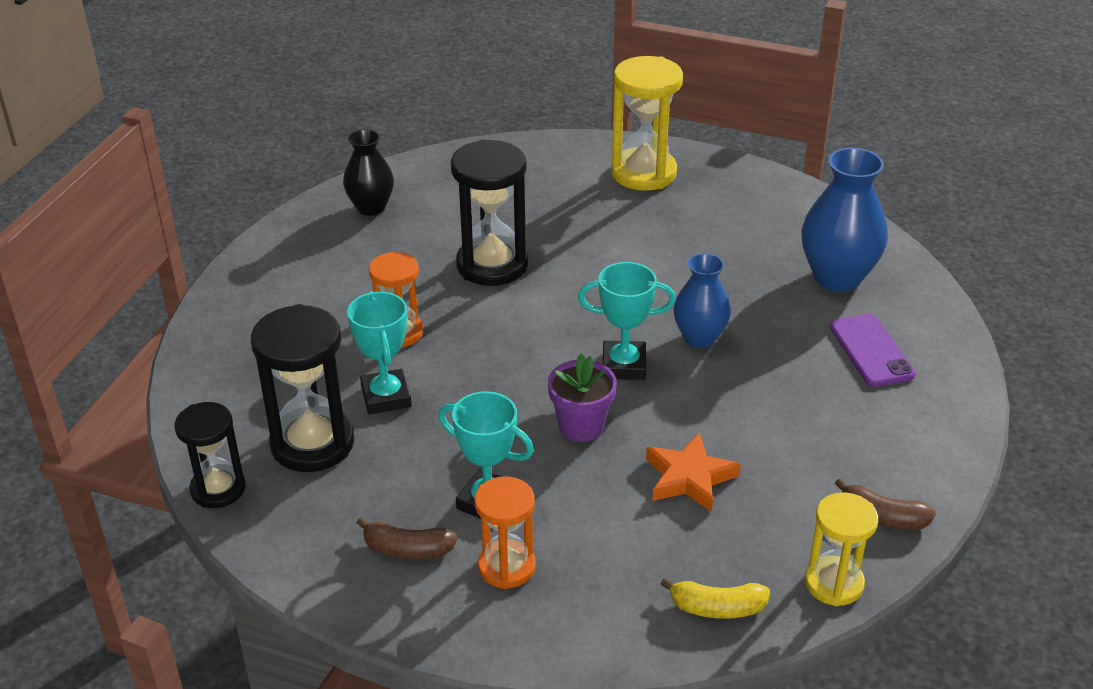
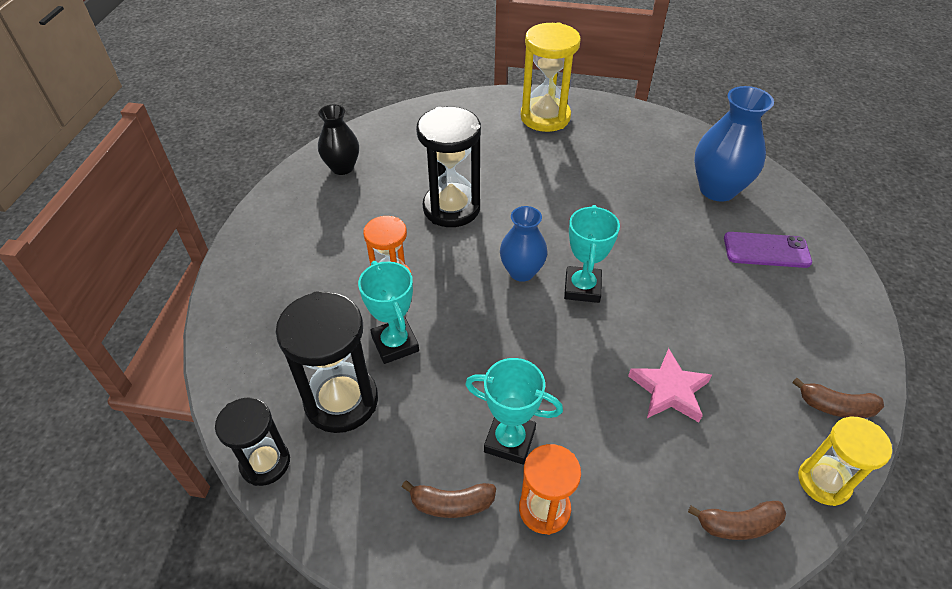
camera: 10 degrees left, 10 degrees up
purple flower pot [548,354,617,442] -> none
turquoise trophy [578,262,676,380] -> turquoise trophy turned 75 degrees counterclockwise [564,205,620,303]
orange star [646,433,741,512] -> pink star [628,348,712,422]
yellow banana [660,578,770,619] -> brown banana [688,501,786,540]
blue vase [674,253,731,348] -> blue vase moved to [500,206,547,282]
purple phone [830,314,916,387] -> purple phone turned 60 degrees counterclockwise [724,232,812,268]

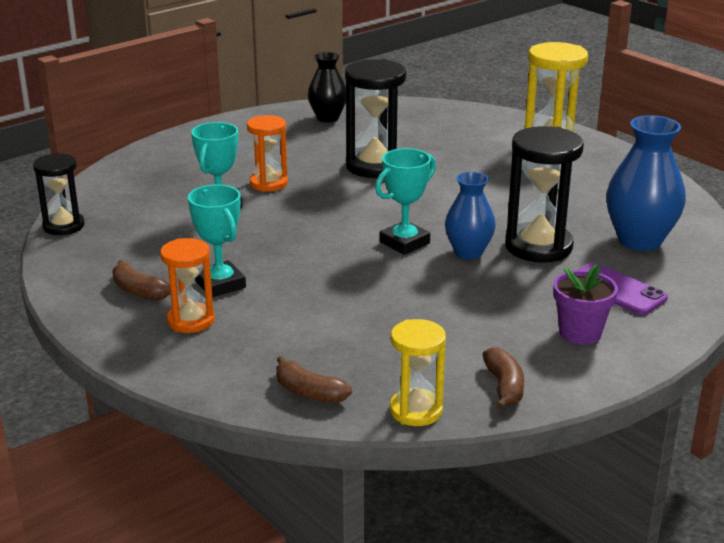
camera: 40 degrees right, 20 degrees down
black hourglass [276,291,378,433] -> black hourglass moved to [505,126,584,263]
blue vase [500,206,547,282] -> blue vase moved to [445,172,496,259]
pink star [628,348,712,422] -> none
brown banana [792,378,884,418] -> brown banana turned 150 degrees counterclockwise [482,347,524,410]
none -> purple flower pot [553,264,618,345]

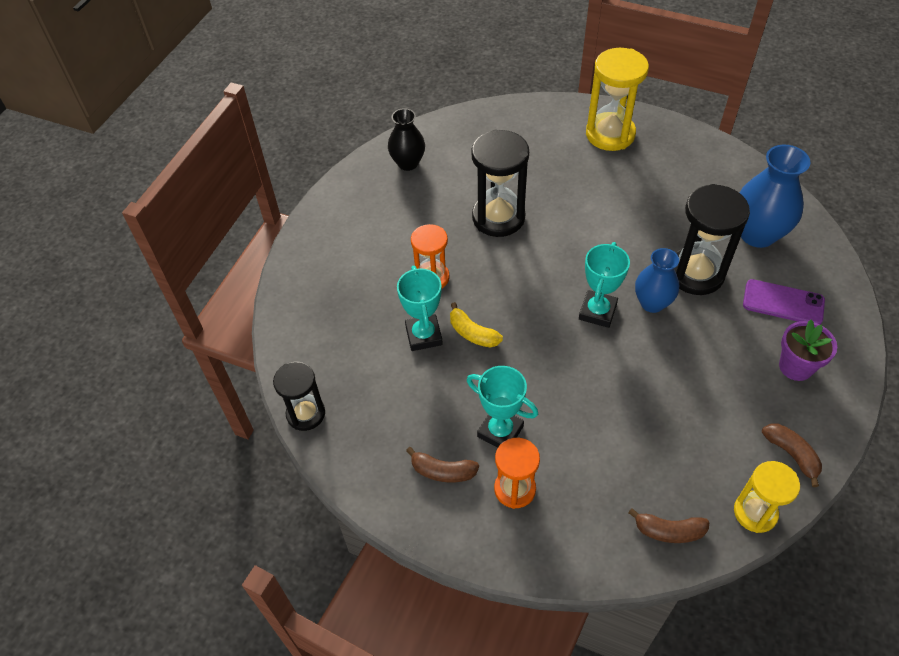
camera: 25 degrees left, 25 degrees up
none -> yellow banana [450,302,503,348]

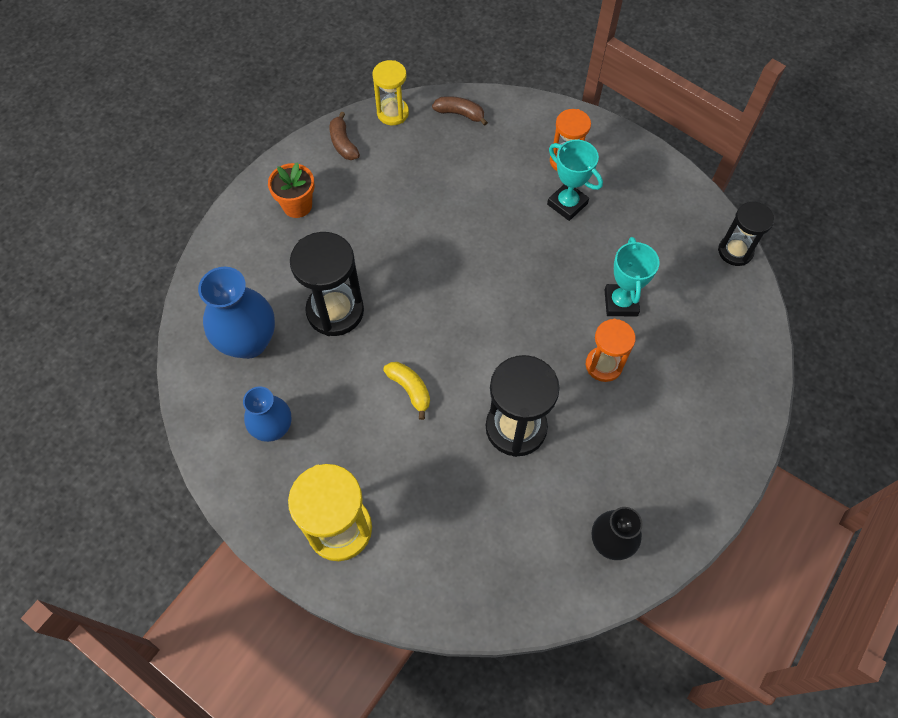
camera: 170 degrees left, 10 degrees up
brown banana [406,447,479,483] -> none
yellow banana [450,302,503,348] -> yellow banana moved to [383,362,430,420]
turquoise trophy [579,242,630,328] -> none
blue vase [635,248,679,313] -> blue vase moved to [243,386,291,442]
purple phone [743,279,825,324] -> none
purple flower pot [779,320,837,381] -> orange flower pot [268,162,314,218]

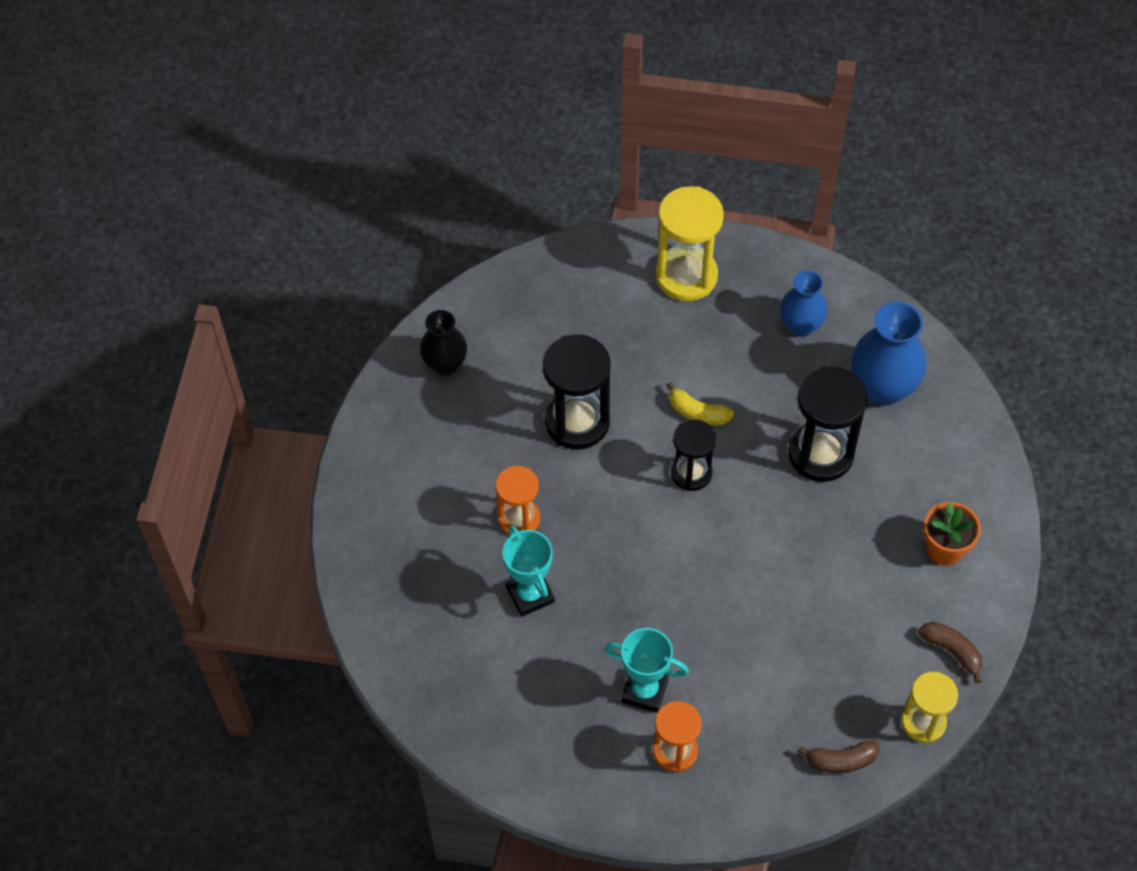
camera: 155 degrees right, 5 degrees down
black hourglass [718,202,774,266] -> black hourglass moved to [671,419,716,491]

